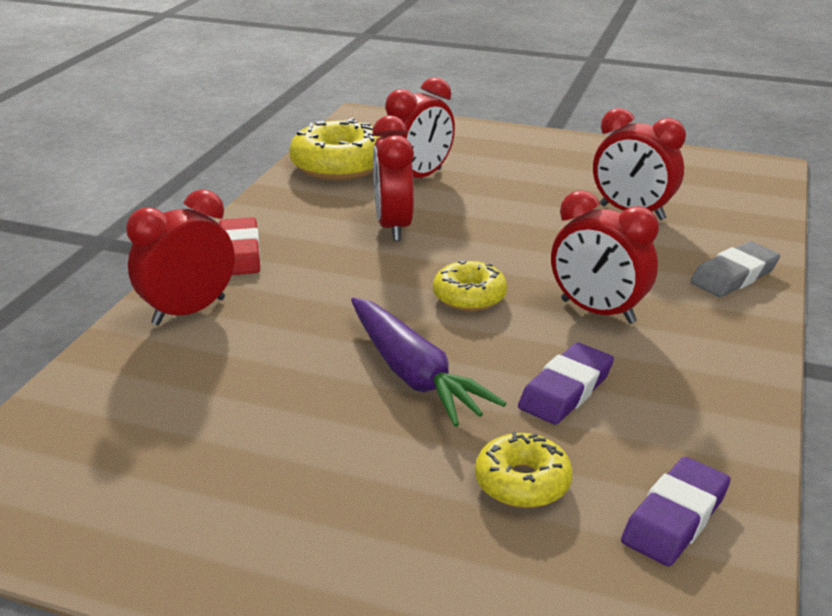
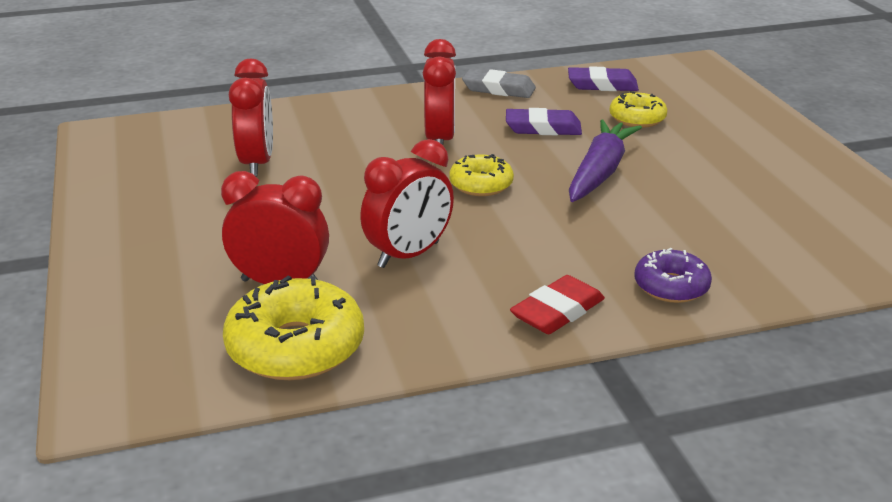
camera: 125 degrees left, 0 degrees up
red clock [126,189,235,325] -> purple donut [634,248,712,303]
grey eraser [690,241,780,297] -> grey eraser moved to [462,69,536,98]

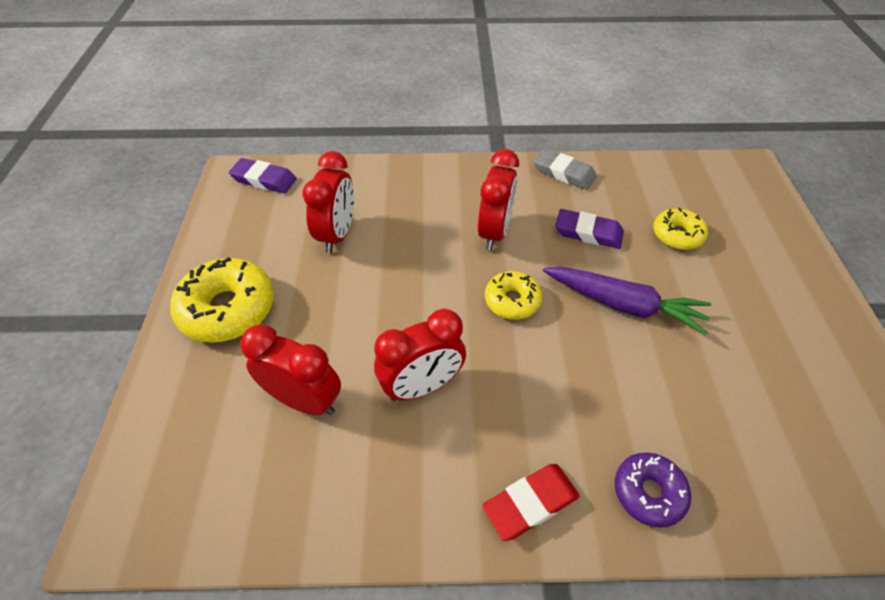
camera: 15 degrees right, 20 degrees up
yellow donut [223,276,364,380] -> yellow donut moved to [170,257,274,343]
purple eraser [568,66,639,91] -> purple eraser moved to [229,158,297,193]
purple carrot [569,119,642,202] -> purple carrot turned 75 degrees clockwise [543,267,711,335]

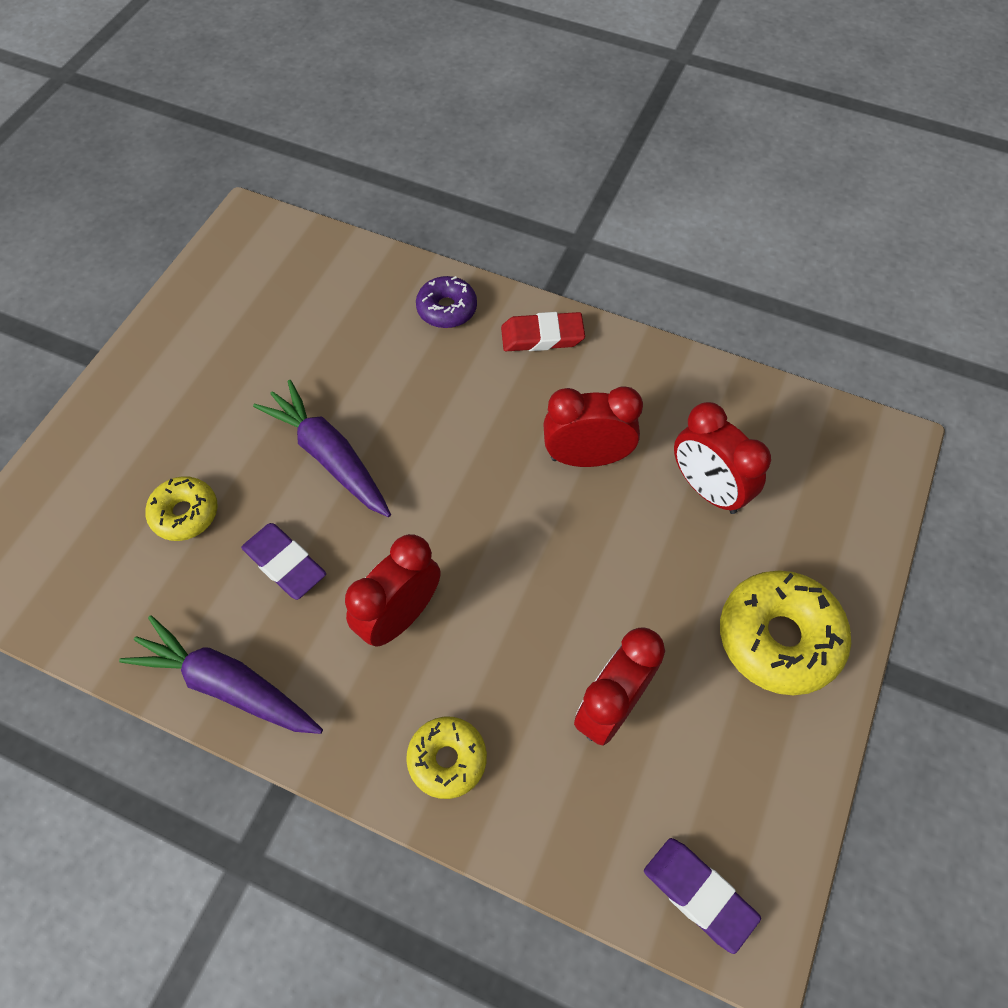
camera: 155 degrees left, 10 degrees up
yellow donut [485,271,542,320] -> yellow donut moved to [406,717,487,799]
grey eraser [533,149,597,190] -> purple carrot [119,615,323,734]

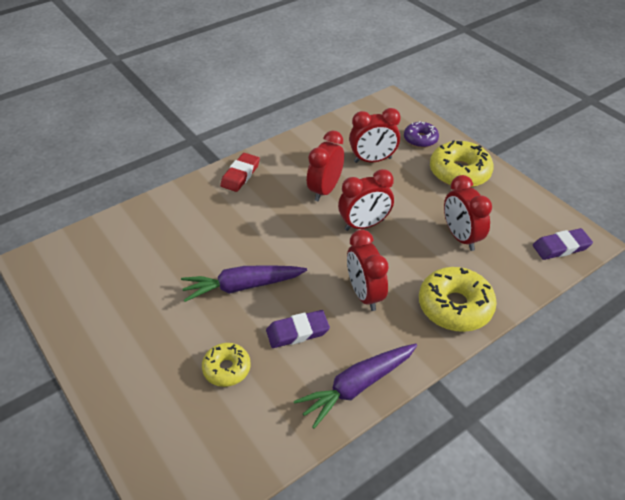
camera: 60 degrees left, 15 degrees down
yellow donut [406,717,487,799] -> yellow donut [419,267,497,332], size x1.69
purple donut [416,276,477,328] -> purple donut moved to [404,121,439,148]
none -> red clock [338,169,394,231]

